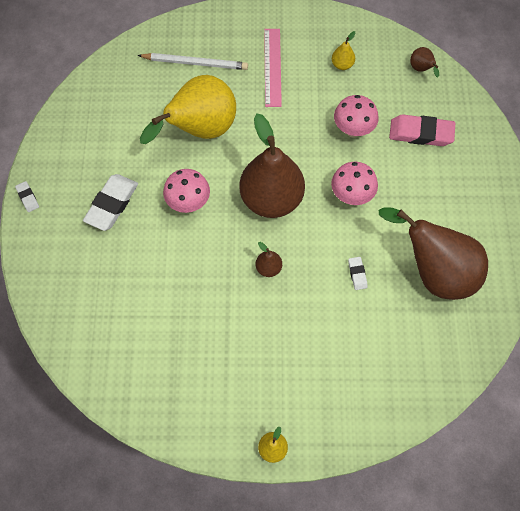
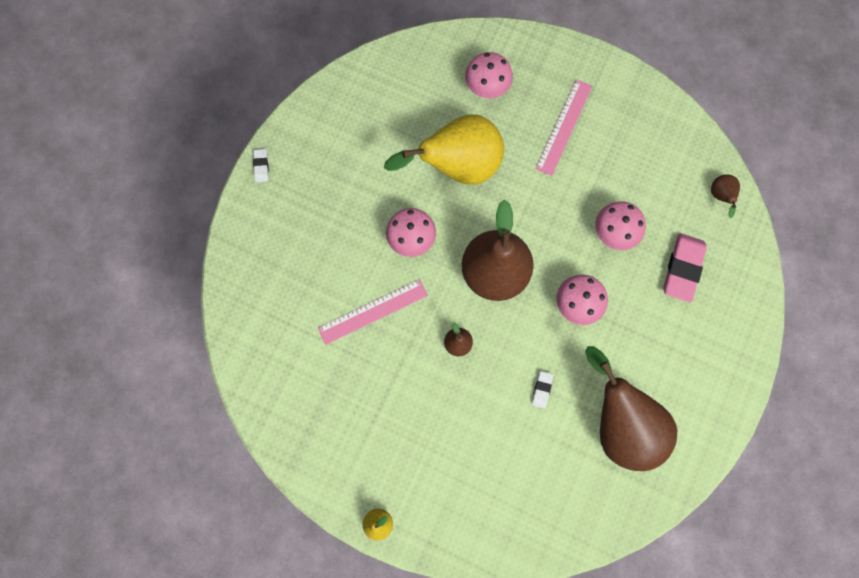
camera: 25 degrees right, 10 degrees up
white eraser [83,174,138,231] -> none
white pencil [138,53,248,70] -> pink mushroom [465,52,513,98]
yellow pear [332,31,355,70] -> none
pink eraser [389,115,455,146] -> pink eraser turned 75 degrees clockwise [663,233,707,302]
none -> pink ruler [318,279,428,345]

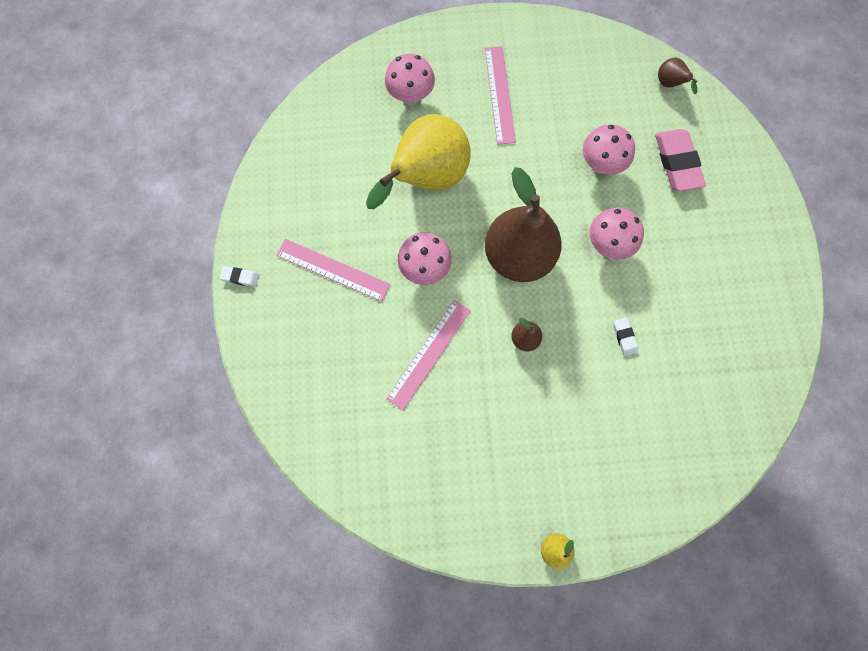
camera: 30 degrees left, 0 degrees up
white eraser [253,149,269,182] -> white eraser turned 45 degrees counterclockwise [220,266,259,287]
brown pear [585,346,677,471] -> none
none -> pink ruler [276,239,390,302]

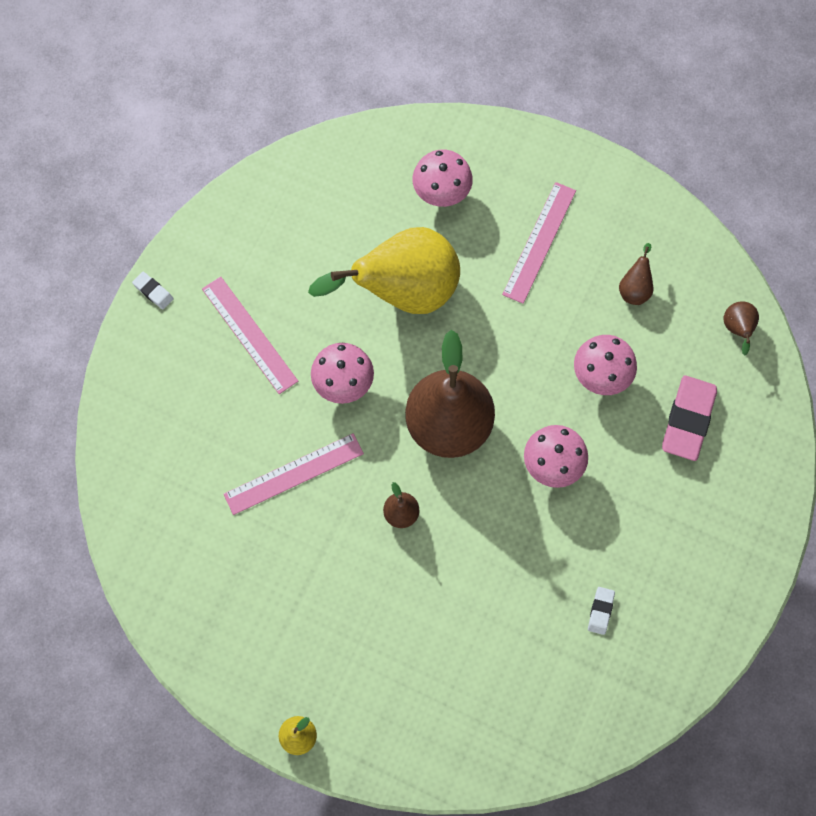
camera: 30 degrees right, 5 degrees down
white eraser [614,317,638,356] -> white eraser moved to [588,587,615,635]
none -> brown pear [619,243,653,305]

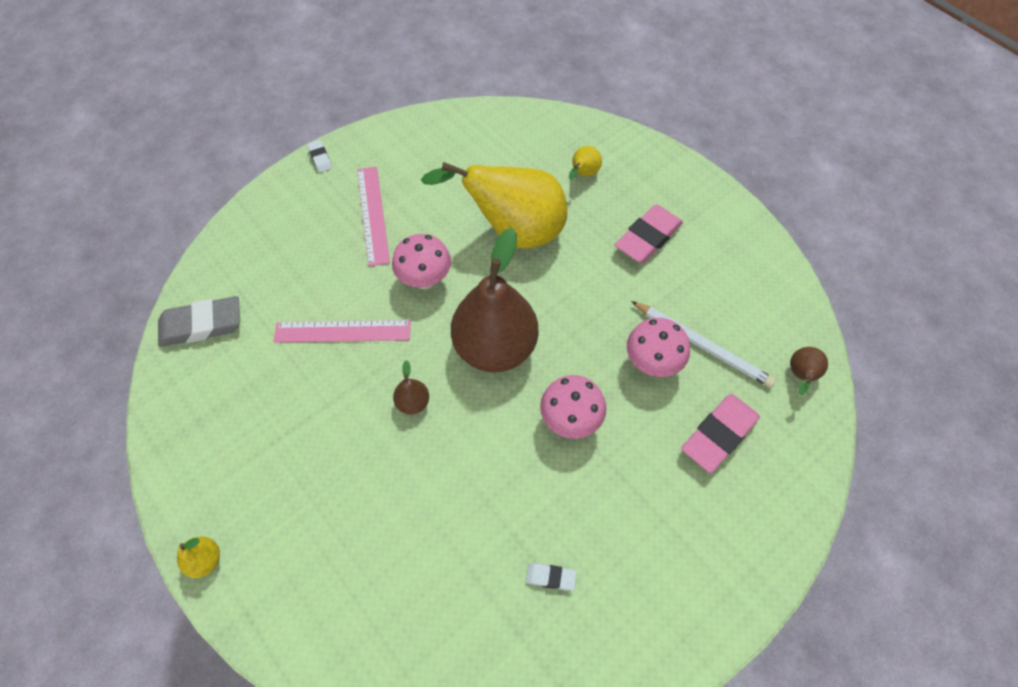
camera: 25 degrees right, 10 degrees down
pink mushroom [413,150,473,207] -> yellow pear [569,146,602,179]
pink ruler [502,182,576,304] -> pink eraser [615,204,683,263]
white eraser [588,587,615,635] -> white eraser turned 60 degrees clockwise [526,563,577,591]
brown pear [619,243,653,305] -> none
none -> grey eraser [158,296,240,347]
none -> white pencil [631,301,776,388]

